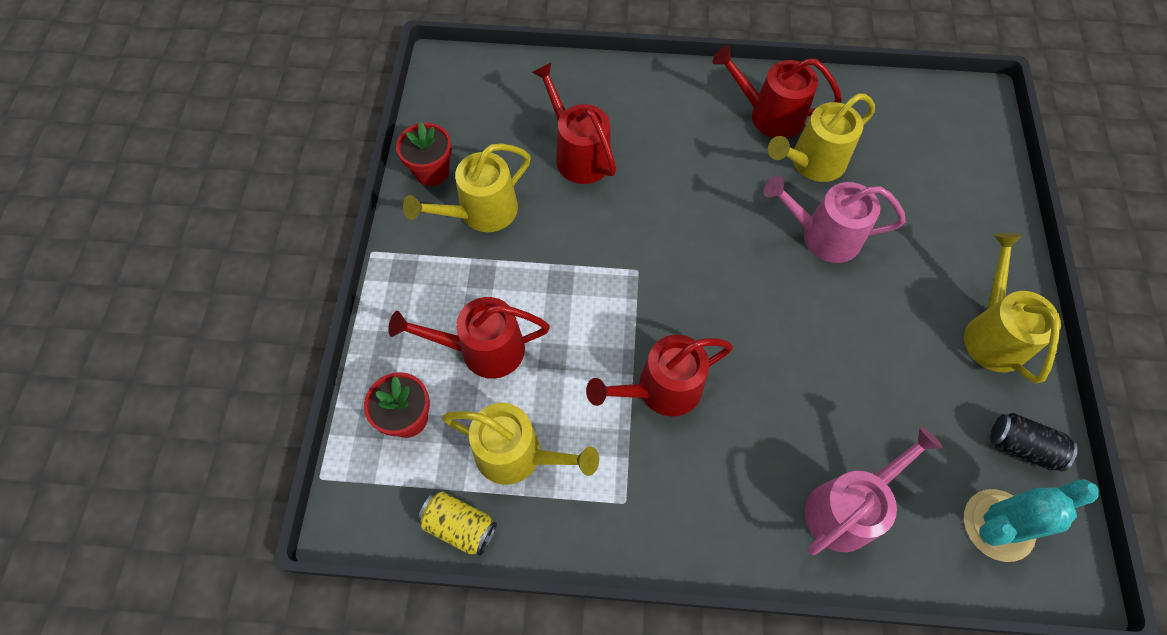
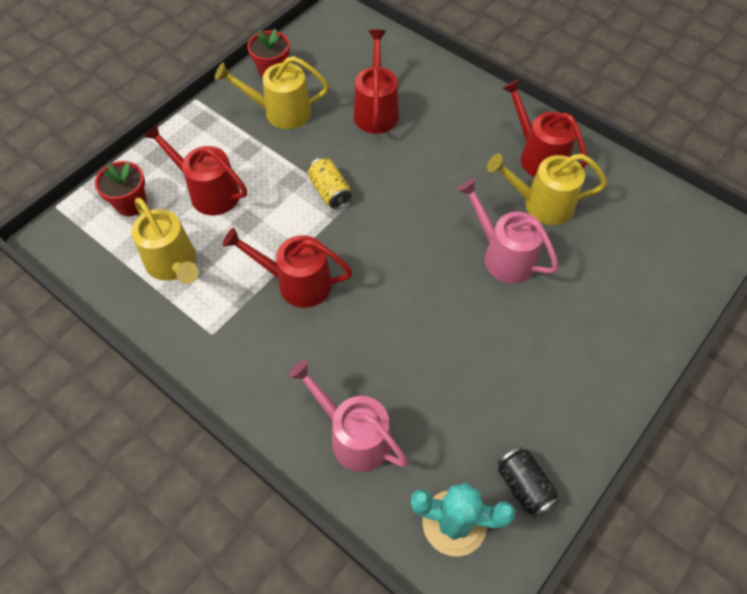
camera: 35 degrees right, 5 degrees down
yellow can [418,491,497,556] -> yellow can moved to [308,157,352,209]
pink watering can [805,426,943,555] -> pink watering can turned 135 degrees counterclockwise [288,360,408,472]
yellow watering can [964,233,1061,383] -> none

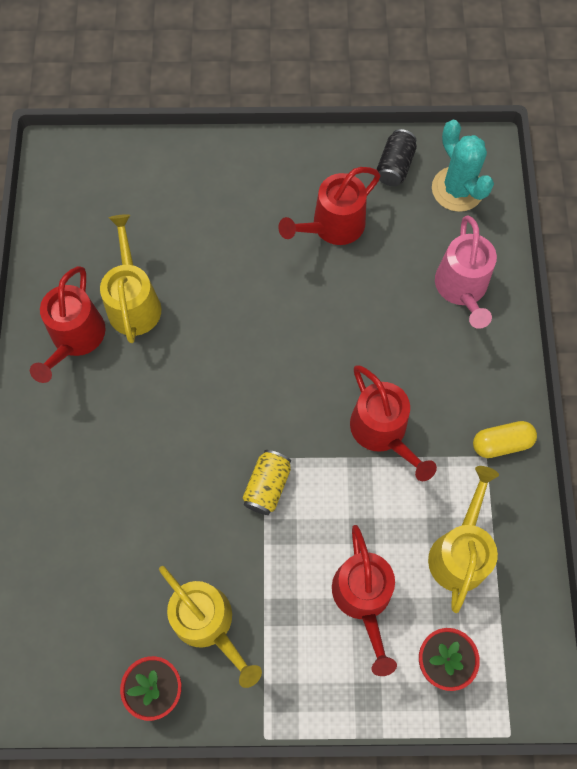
camera: 130 degrees left, 10 degrees up
red watering can [353,30,399,134] -> red watering can moved to [278,167,380,245]
pink watering can [458,179,559,283] -> none
yellow watering can [487,154,607,225] -> yellow watering can turned 150 degrees counterclockwise [100,214,162,343]
none -> yellow capsule [473,421,537,458]

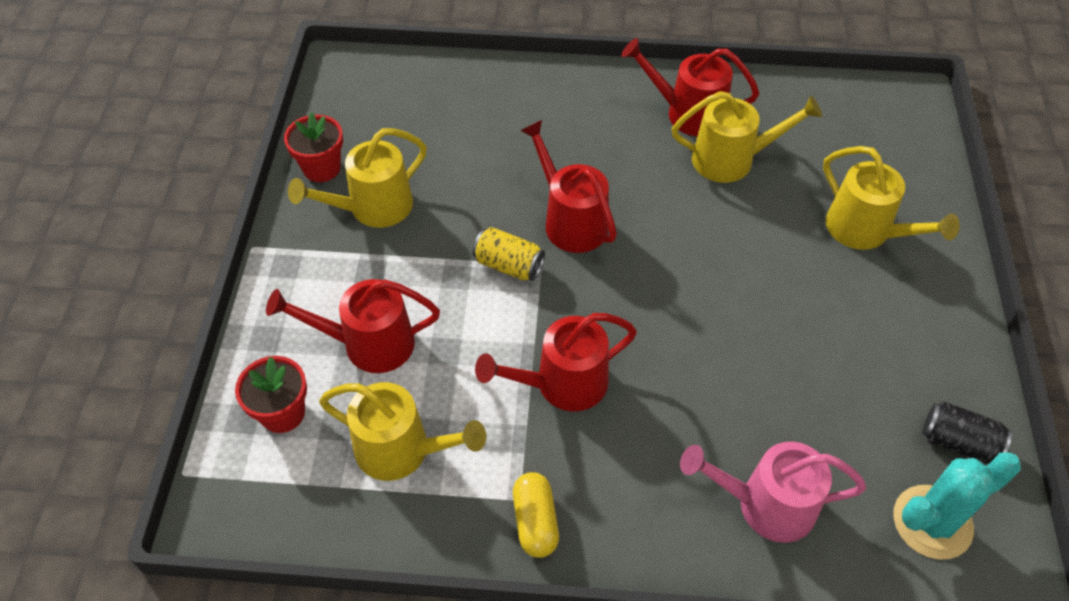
camera: 95 degrees right, 15 degrees down
red watering can [278,167,380,245] -> red watering can moved to [520,120,617,253]
none -> yellow watering can [823,146,960,250]

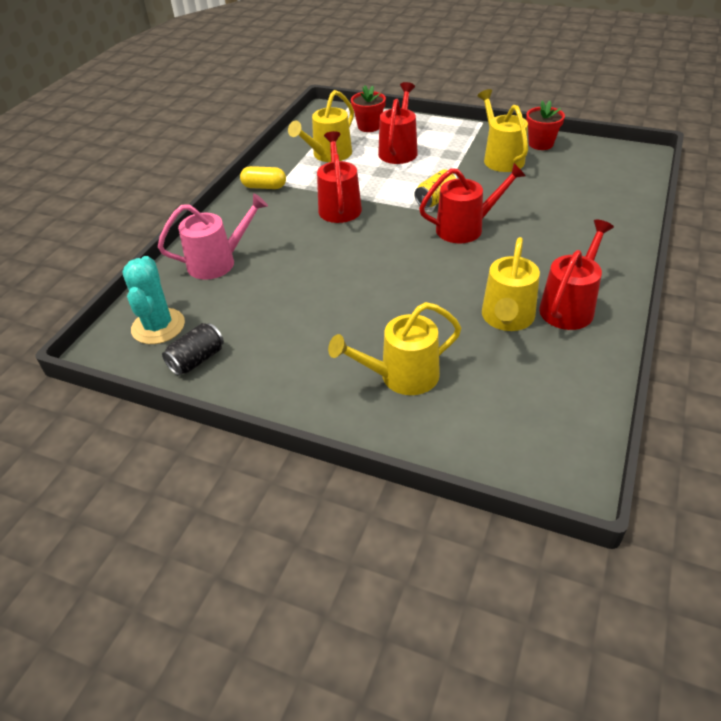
camera: 110 degrees right, 10 degrees down
pink watering can [680,442,867,543] -> pink watering can turned 45 degrees clockwise [158,193,268,280]

